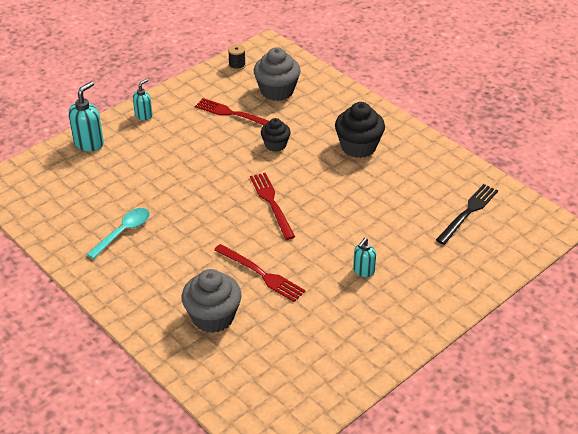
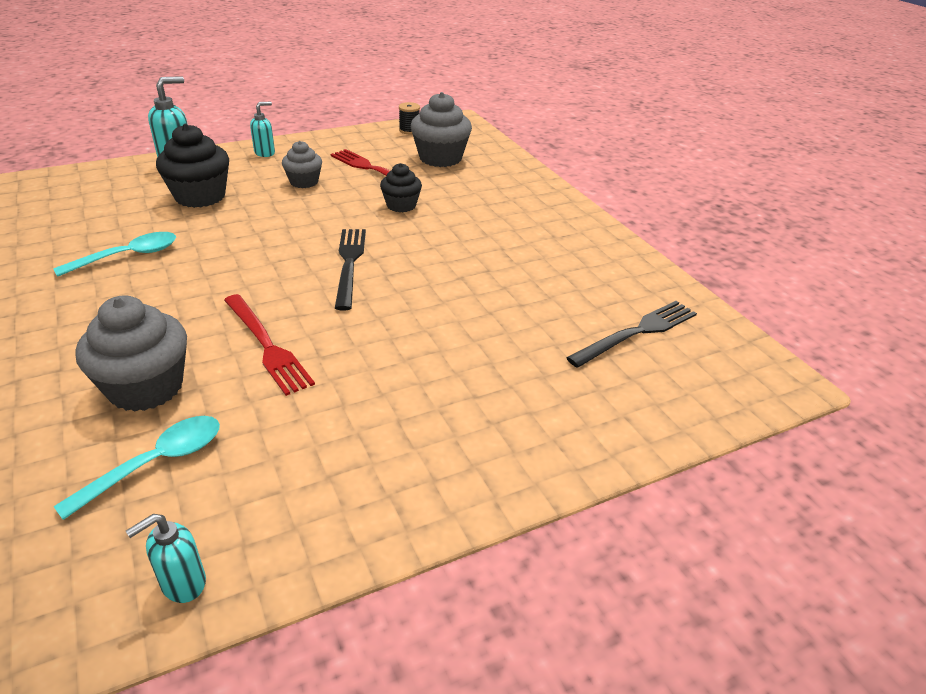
camera: 15 degrees right, 5 degrees down
red fork [250,173,295,240] -> black fork [335,229,366,310]
black cupcake [335,102,385,158] -> black cupcake moved to [156,124,229,208]
turquoise soap dispenser [353,238,376,277] -> turquoise soap dispenser moved to [126,514,206,603]
none -> turquoise spoon [53,416,220,520]
none -> grey cupcake [282,141,322,188]

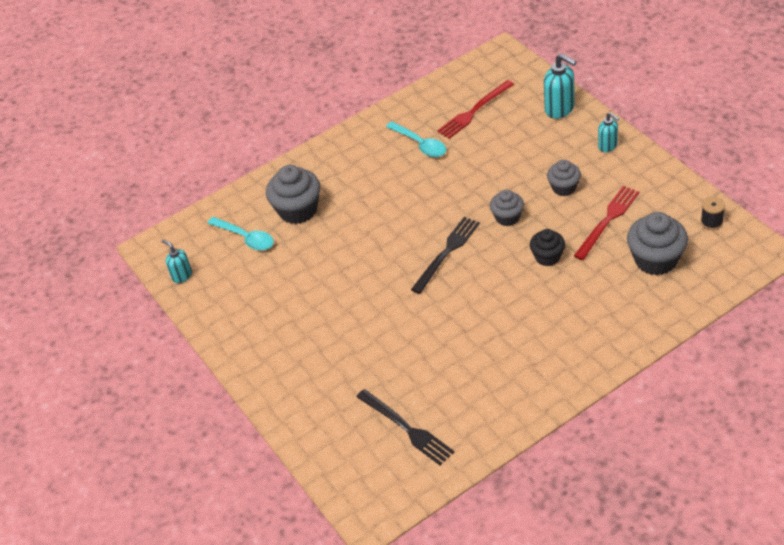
camera: 90 degrees right, 10 degrees up
black cupcake [156,124,229,208] -> none
red fork [224,294,315,396] -> red fork moved to [437,80,514,139]
black fork [335,229,366,310] -> black fork turned 45 degrees counterclockwise [411,217,480,294]
none -> grey cupcake [490,190,524,226]

